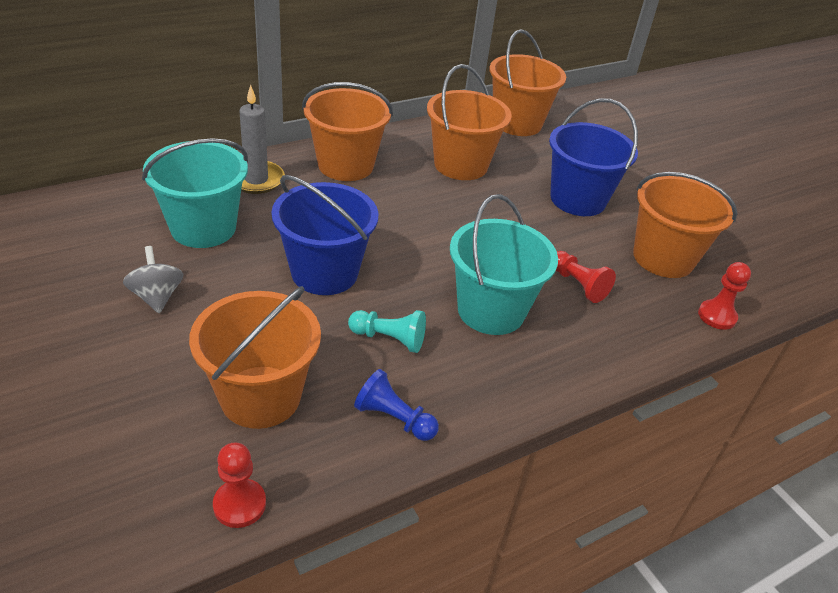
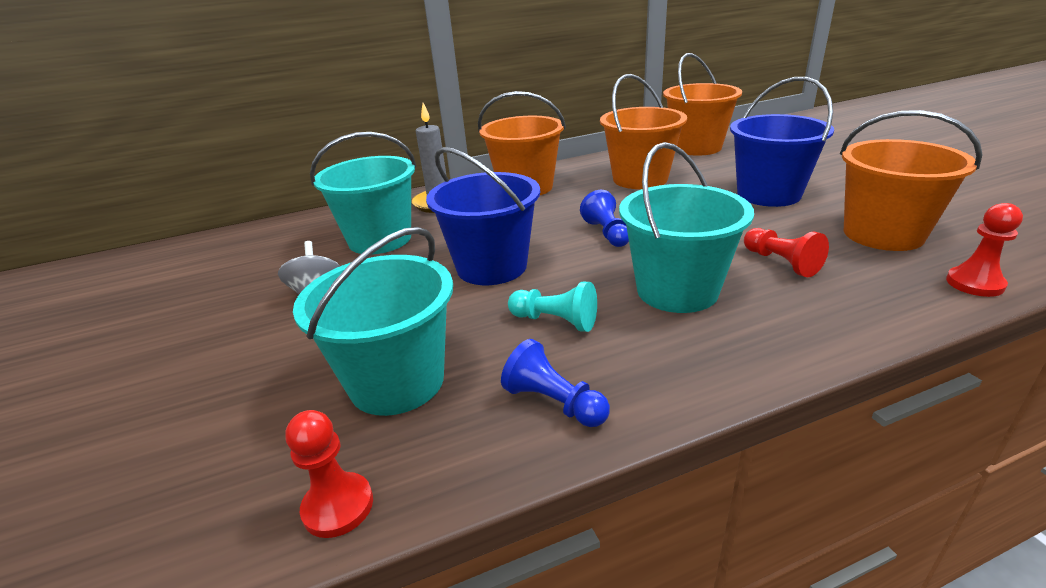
camera: 15 degrees right, 10 degrees down
orange bucket [189,286,321,429] -> turquoise bucket [293,227,453,416]
none -> blue pawn [580,190,629,247]

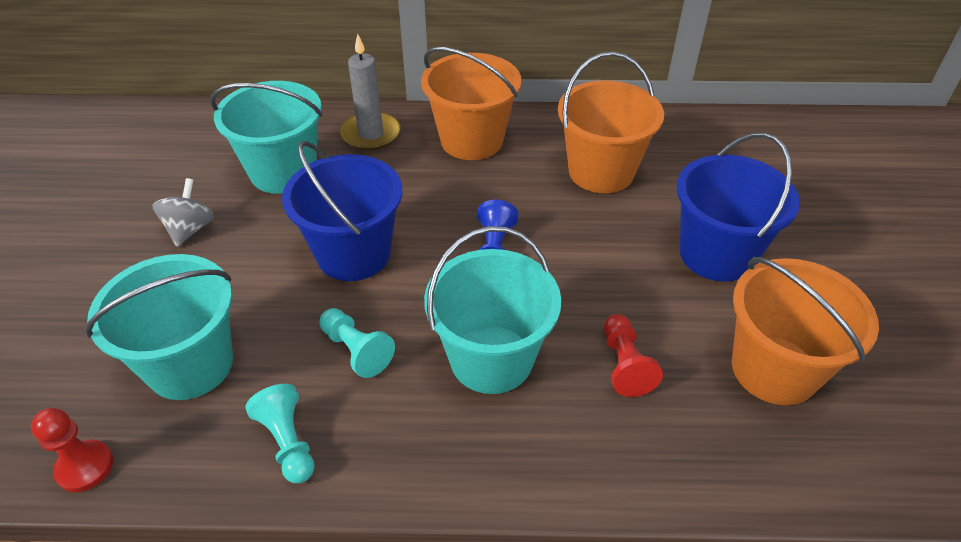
camera: 20 degrees right, 15 degrees up
blue pawn [501,339,610,427] -> turquoise pawn [245,384,315,483]
orange bucket [663,53,742,156] -> none
red pawn [946,203,1023,297] -> none

